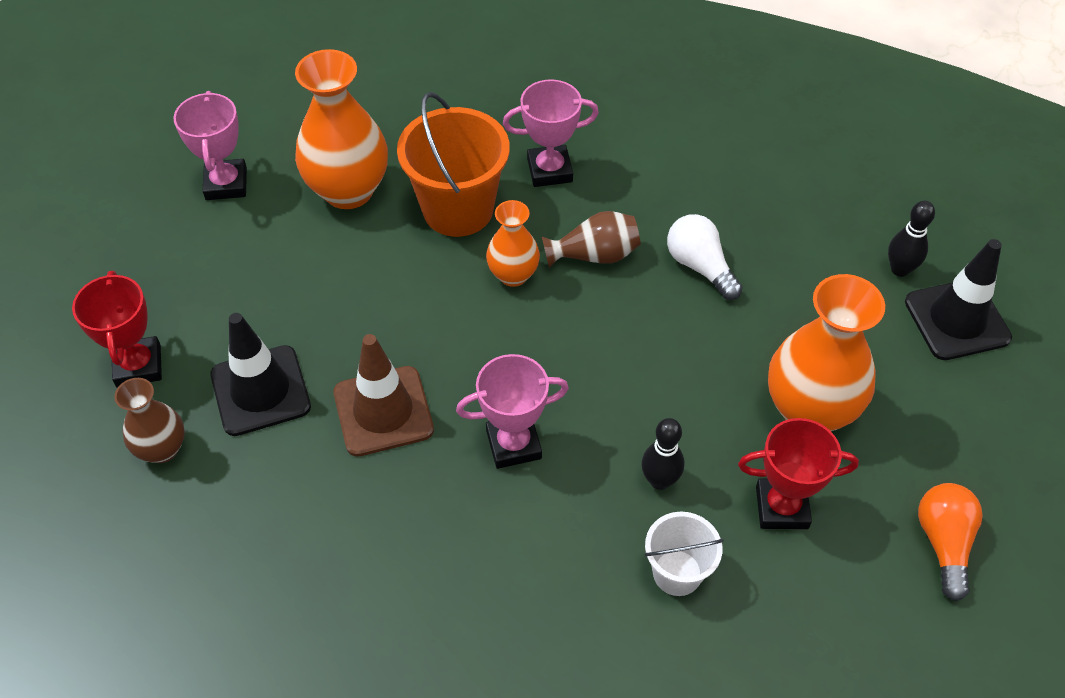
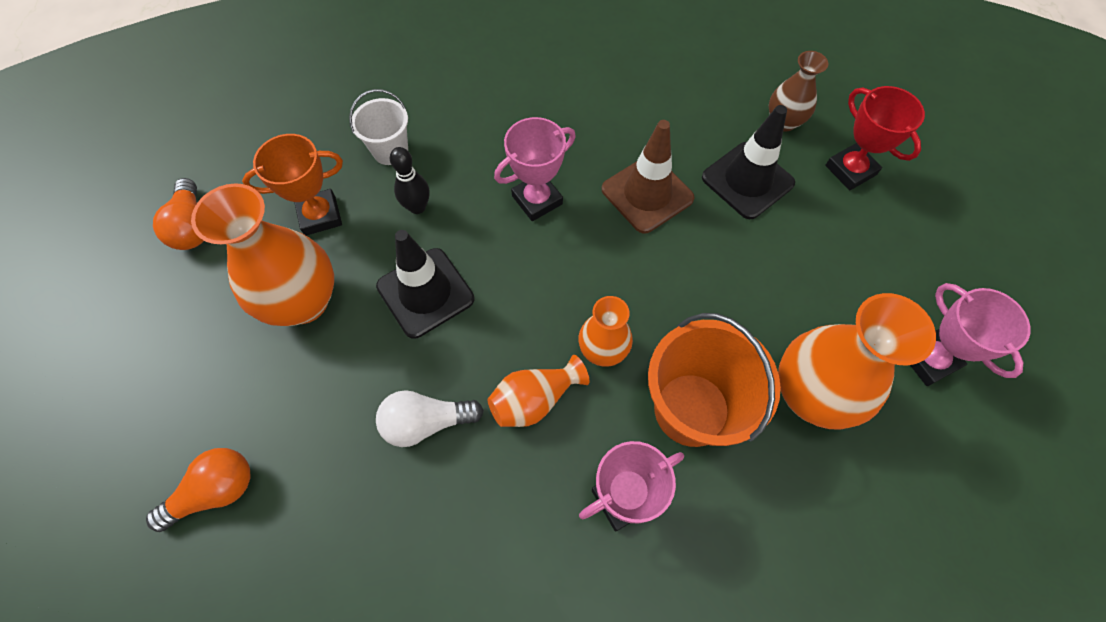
camera: 160 degrees right, 10 degrees up
brown vase [542,211,641,268] -> orange vase [488,355,589,427]
white light bulb [667,214,743,300] -> white light bulb turned 135 degrees clockwise [376,390,484,447]
red trophy [738,418,859,529] -> orange trophy [242,134,343,236]
black bowling pin [888,201,935,277] -> orange light bulb [146,448,250,532]
black traffic cone [905,239,1012,360] -> black traffic cone moved to [376,230,474,339]

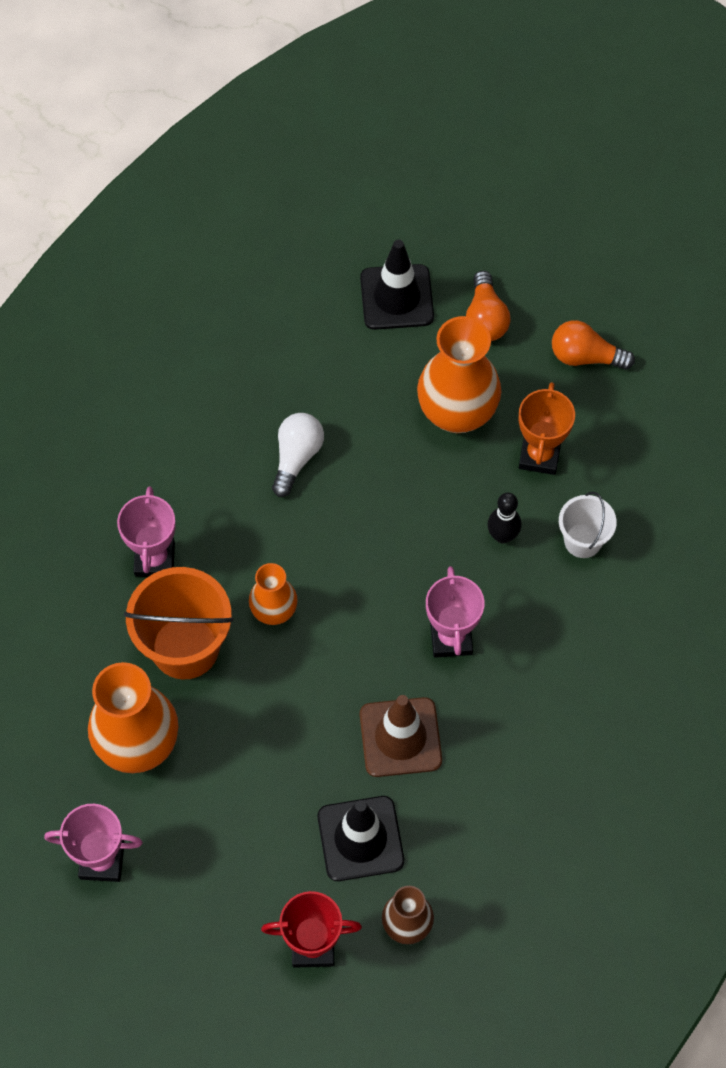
camera: 120 degrees right, 0 degrees up
orange light bulb [146,448,250,532] -> orange light bulb moved to [466,271,511,341]
black traffic cone [376,230,474,339] -> black traffic cone moved to [360,240,434,330]
orange vase [488,355,589,427] -> none

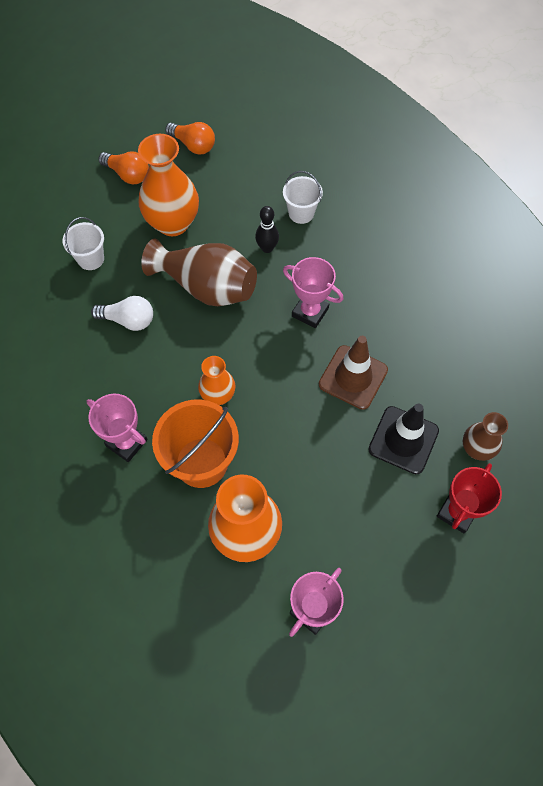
camera: 55 degrees left, 0 degrees up
white light bulb [272,413,324,497] -> white light bulb turned 135 degrees clockwise [91,296,153,331]
black traffic cone [360,240,434,330] -> none
orange trophy [519,382,575,475] -> none
orange light bulb [552,320,635,370] -> orange light bulb turned 105 degrees counterclockwise [165,122,215,155]
none -> white bucket [62,217,104,270]
none -> brown vase [141,239,257,306]

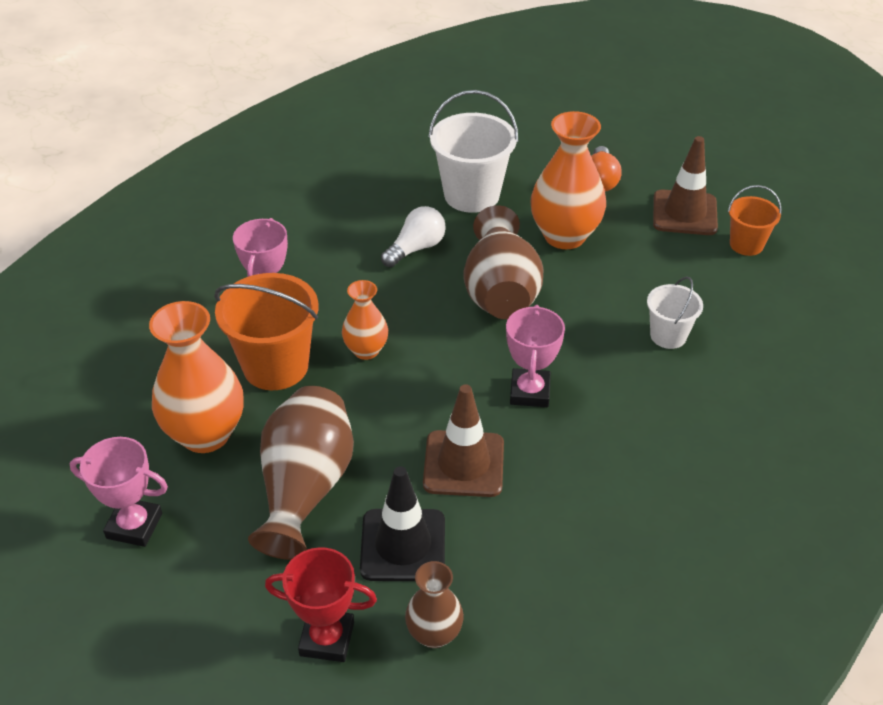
camera: 65 degrees right, 20 degrees down
white bucket [62,217,104,270] -> white bucket [428,90,518,213], size x1.76
white light bulb [91,296,153,331] -> white light bulb turned 120 degrees counterclockwise [381,206,446,267]
orange light bulb [165,122,215,155] -> brown traffic cone [653,136,718,235]
black bowling pin [255,206,279,253] -> none
none -> brown vase [248,386,354,560]
none -> orange bucket [728,185,782,256]

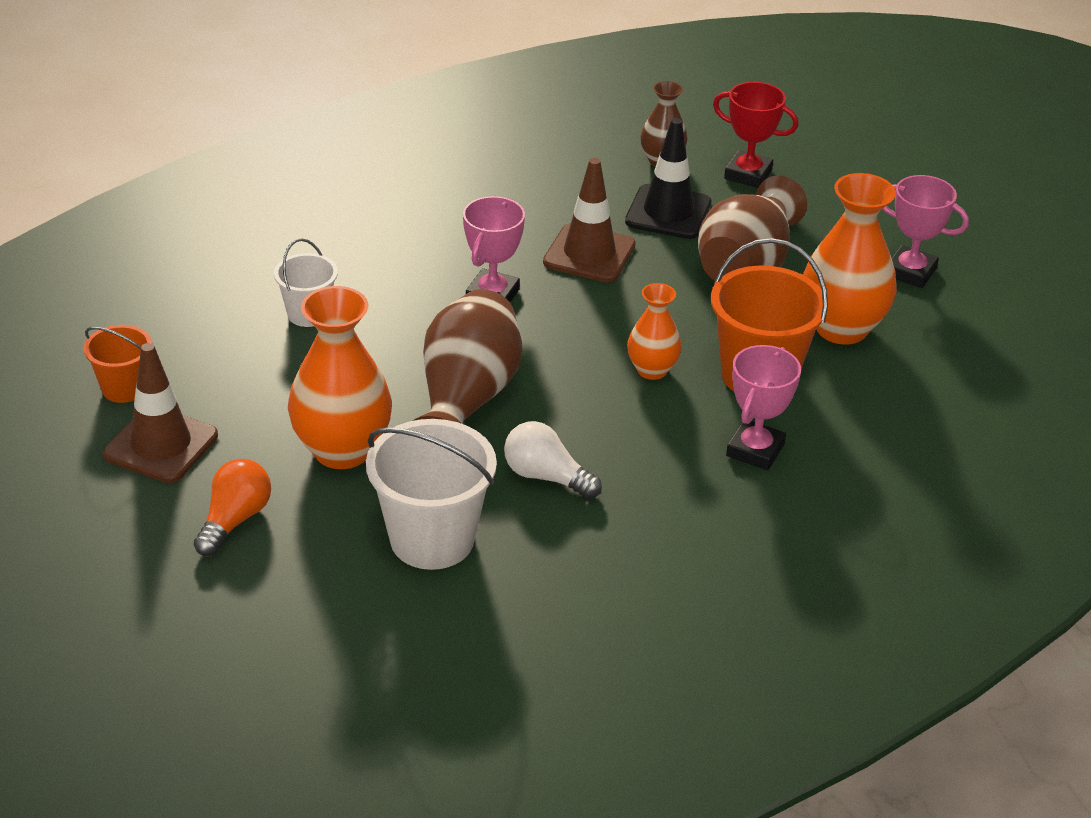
camera: 165 degrees left, 5 degrees down
white light bulb [381,206,446,267] -> white light bulb turned 60 degrees clockwise [504,421,602,499]

